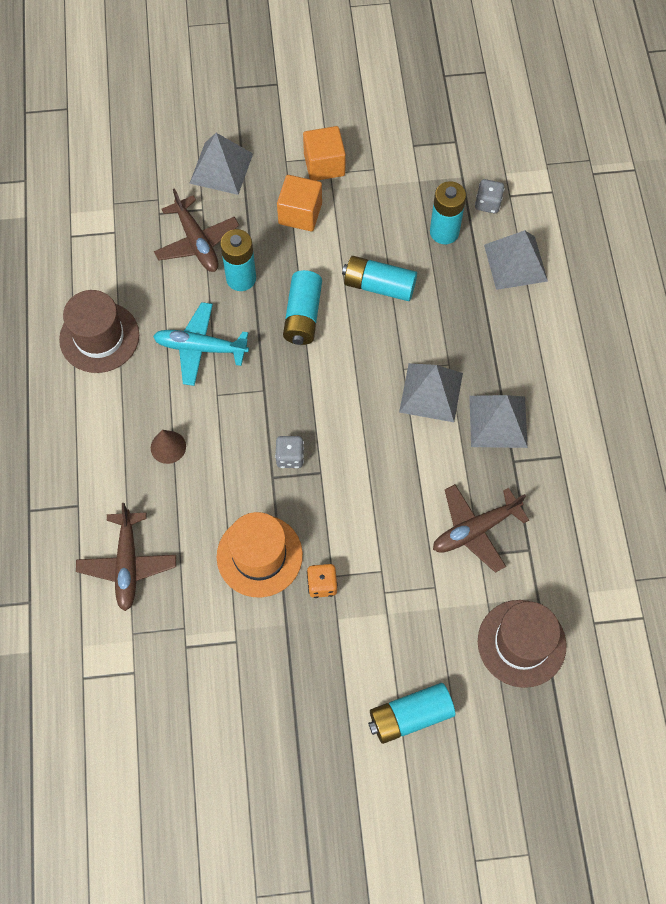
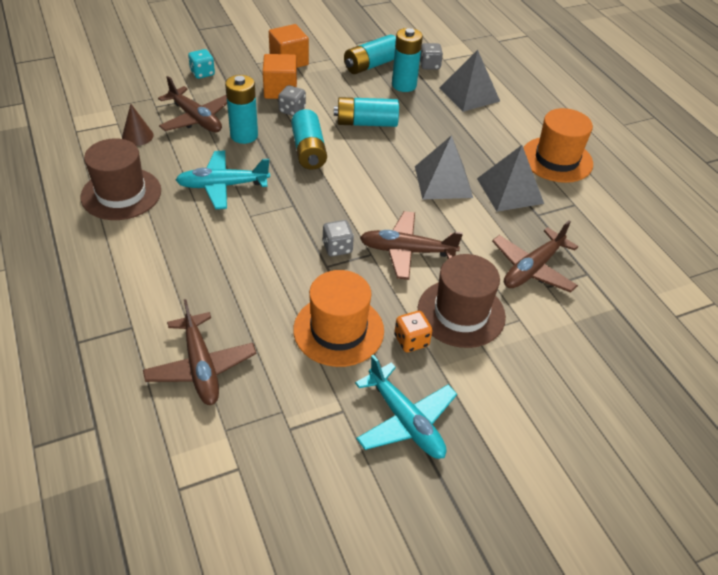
camera: 20 degrees left, 20 degrees down
brown cone [151,430,186,464] -> brown cone moved to [122,104,154,146]
grey pyramid [189,133,253,195] -> turquoise dice [188,49,215,79]
turquoise battery [368,683,455,744] -> turquoise battery moved to [344,35,396,74]
brown hat [478,600,566,688] -> brown hat moved to [418,254,506,348]
none -> grey dice [278,85,306,116]
none -> turquoise plane [355,355,457,459]
none -> brown plane [360,211,463,280]
none -> orange hat [524,108,593,183]

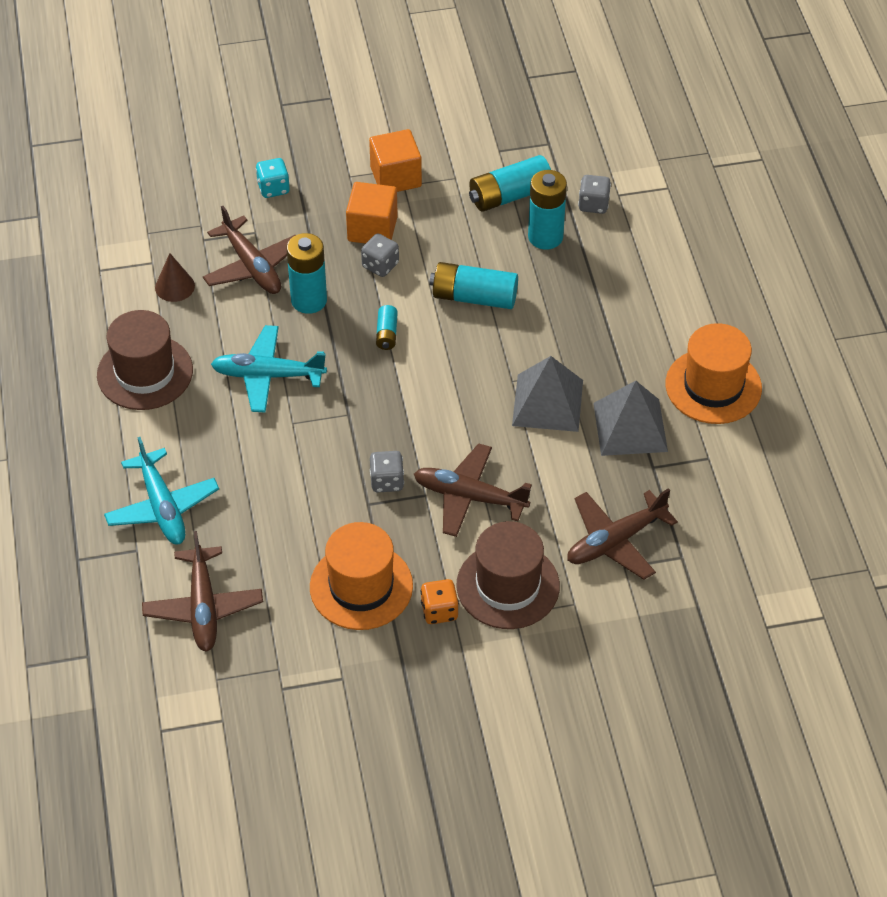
camera: 15 degrees right, 5 degrees up
turquoise battery [291,109,327,170] -> turquoise battery [376,305,398,350], size x0.53
turquoise plane [355,355,457,459] -> turquoise plane moved to [104,437,219,545]
grey pyramid [439,50,500,112] -> none

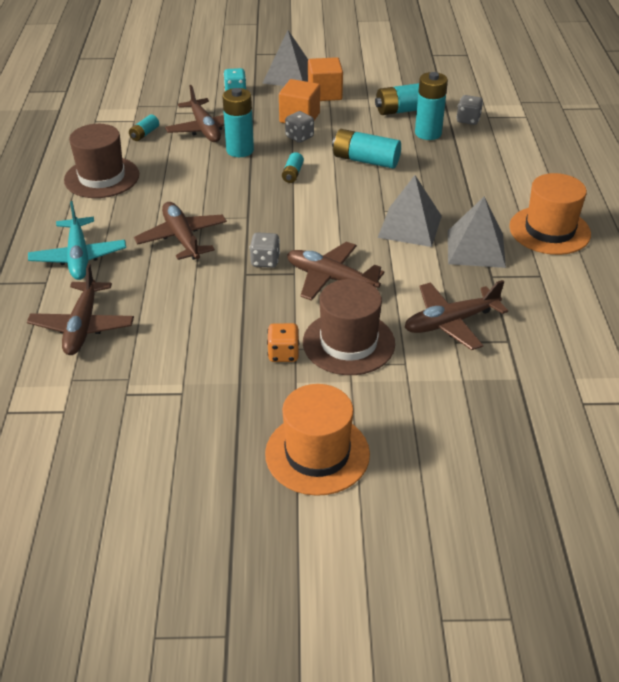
camera: 10 degrees right, 10 degrees down
brown cone [155,253,195,302] -> turquoise battery [129,114,159,141]
turquoise plane [211,325,327,413] -> none
orange hat [310,522,413,630] -> orange hat moved to [265,384,370,496]
none -> brown plane [134,202,227,260]
none -> grey pyramid [262,30,308,86]

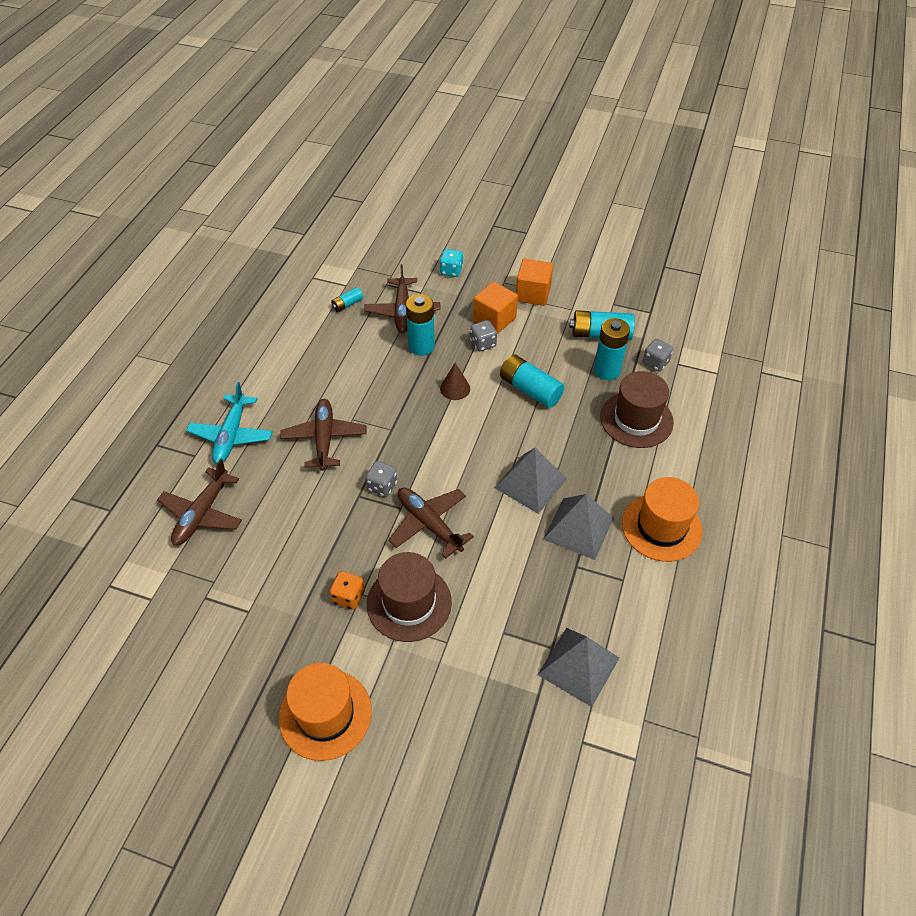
camera: 20 degrees right, 10 degrees up
brown hat [64,124,139,198] -> brown hat moved to [600,371,674,448]
grey pyramid [262,30,308,86] -> grey pyramid moved to [537,628,619,707]
turquoise battery [282,152,304,183] -> brown cone [440,363,470,400]
brown plane [405,280,508,350] -> none

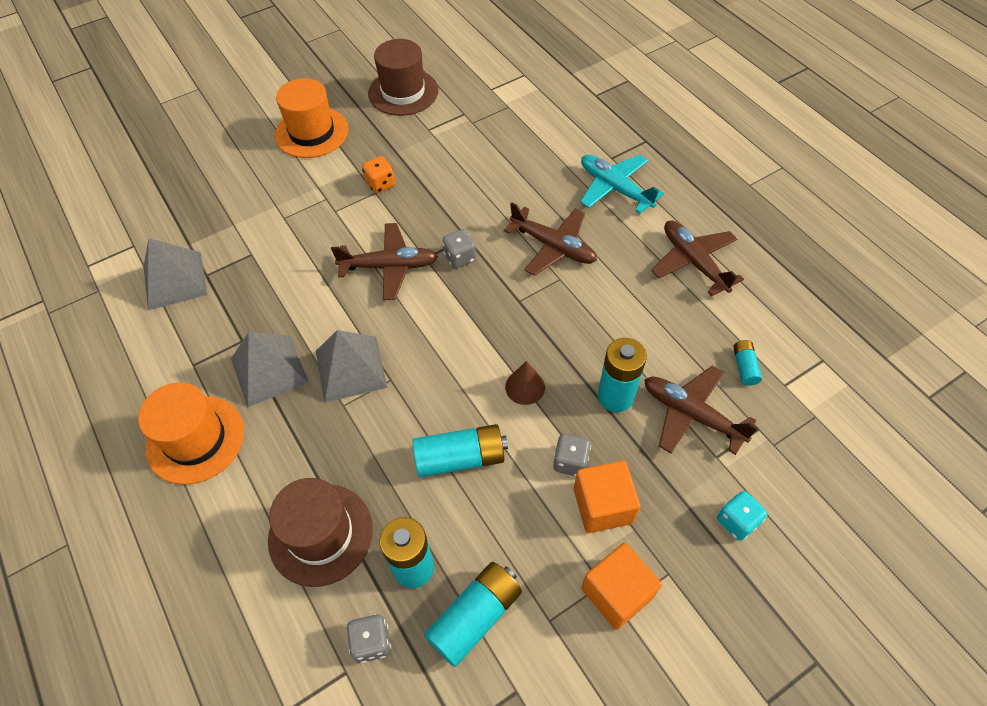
camera: 130 degrees right, 5 degrees up
brown plane [157,459,242,545] -> brown plane moved to [652,220,744,296]
brown hat [367,552,452,642] -> brown hat moved to [368,39,438,116]

